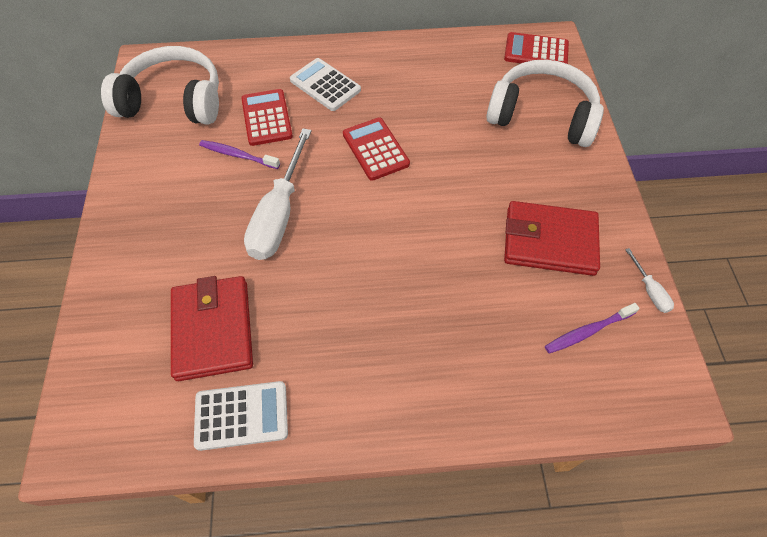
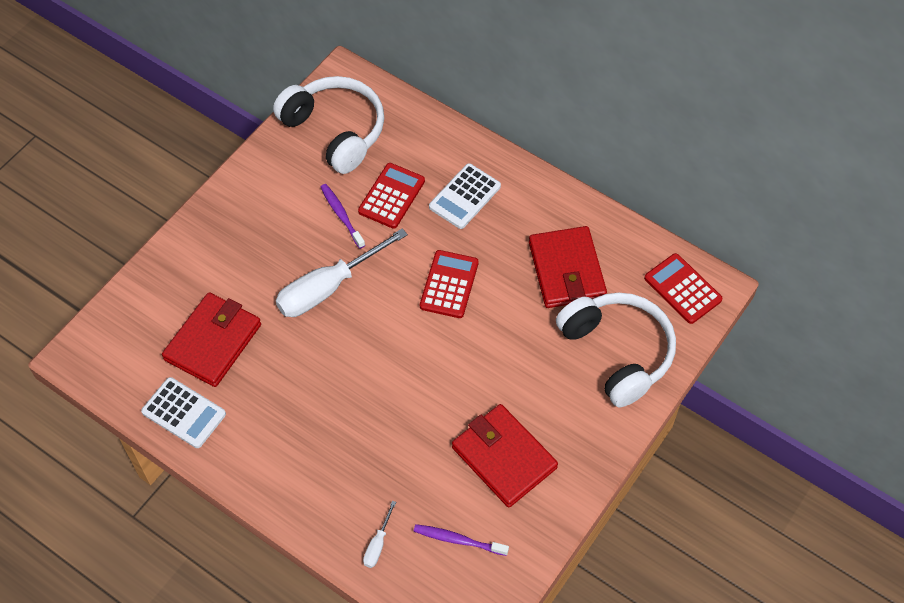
camera: 40 degrees right, 0 degrees up
white calculator [290,58,361,111] -> white calculator turned 135 degrees counterclockwise [429,163,501,229]
white screwdriver [625,248,674,313] -> white screwdriver moved to [363,501,396,568]
none -> red wallet [529,226,607,308]

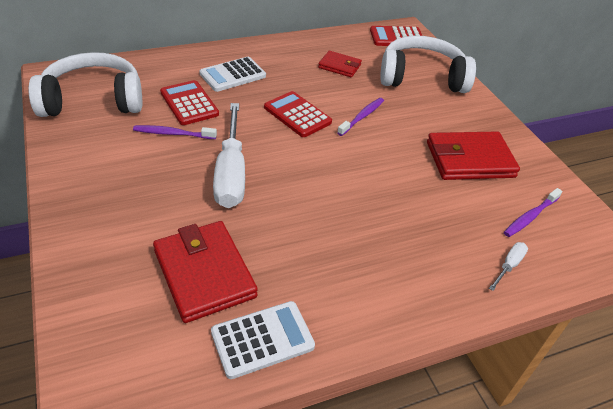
camera: 60 degrees left, 15 degrees down
white screwdriver [363,501,396,568] -> white screwdriver turned 105 degrees counterclockwise [489,242,528,291]
white calculator [429,163,501,229] -> white calculator turned 75 degrees clockwise [200,57,266,92]
red wallet [529,226,607,308] -> red wallet [318,51,362,77], size x0.56
none -> purple toothbrush [337,98,384,136]

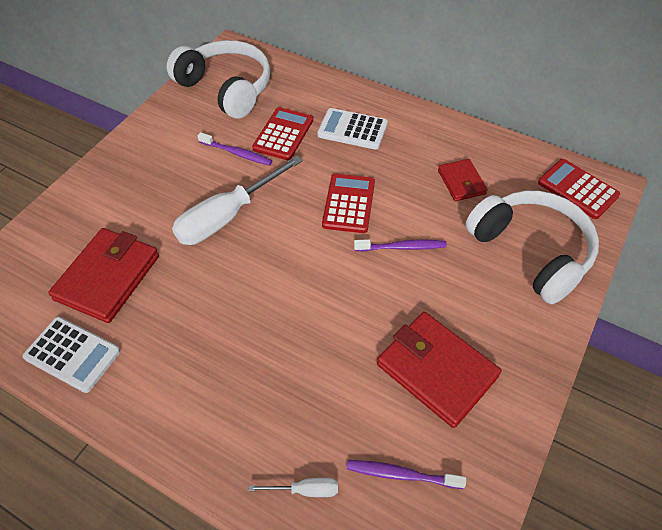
camera: 55 degrees right, 10 degrees up
purple toothbrush [133,125,217,139] -> purple toothbrush turned 150 degrees clockwise [198,132,272,166]

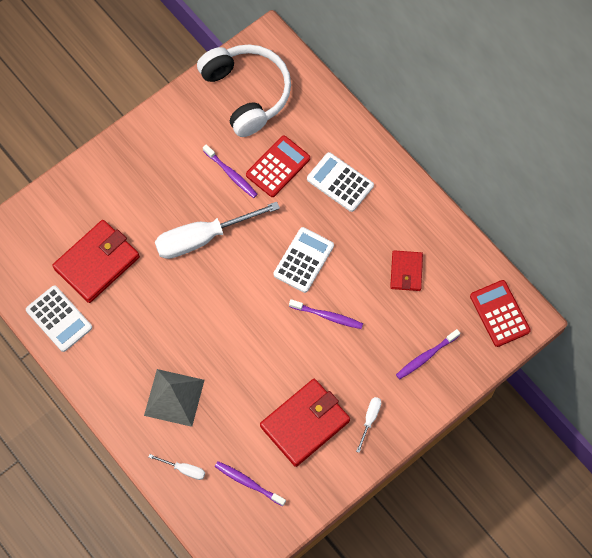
camera: 20 degrees right, 15 degrees up
red calculator [322,174,375,233] -> white calculator [273,227,334,293]
red wallet [377,312,501,428] -> red wallet turned 75 degrees clockwise [260,379,350,467]
white headphones [465,191,599,304] -> purple toothbrush [396,329,460,379]
none -> grey pyramid [144,369,204,427]
none -> white screwdriver [356,397,381,453]

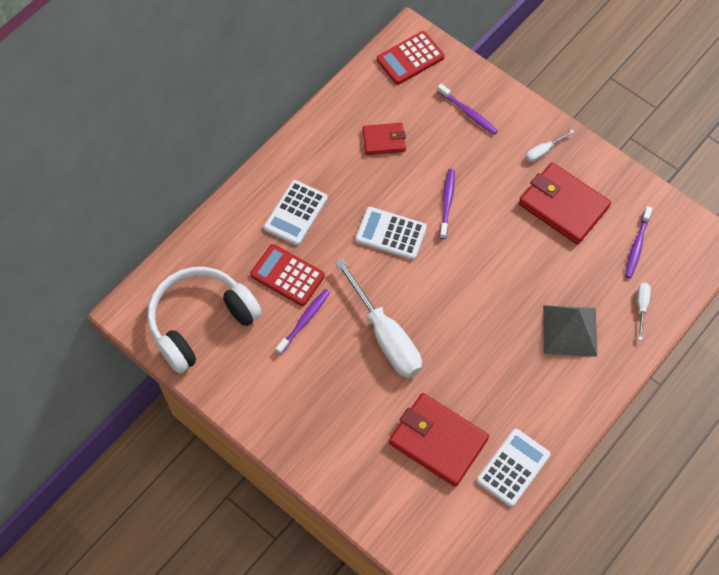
camera: 100 degrees left, 5 degrees down
white screwdriver [356,397,381,453] -> white screwdriver turned 45 degrees counterclockwise [526,130,574,162]

